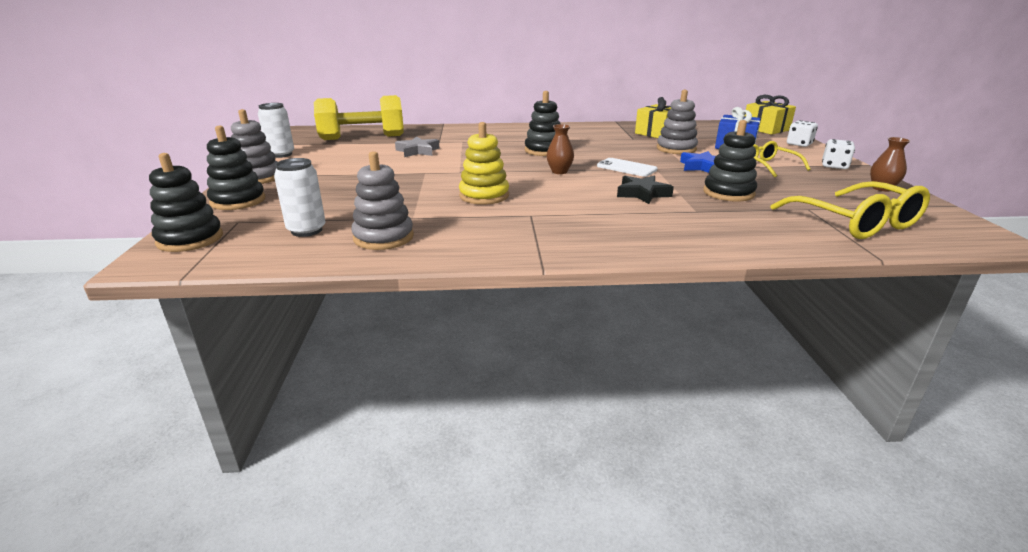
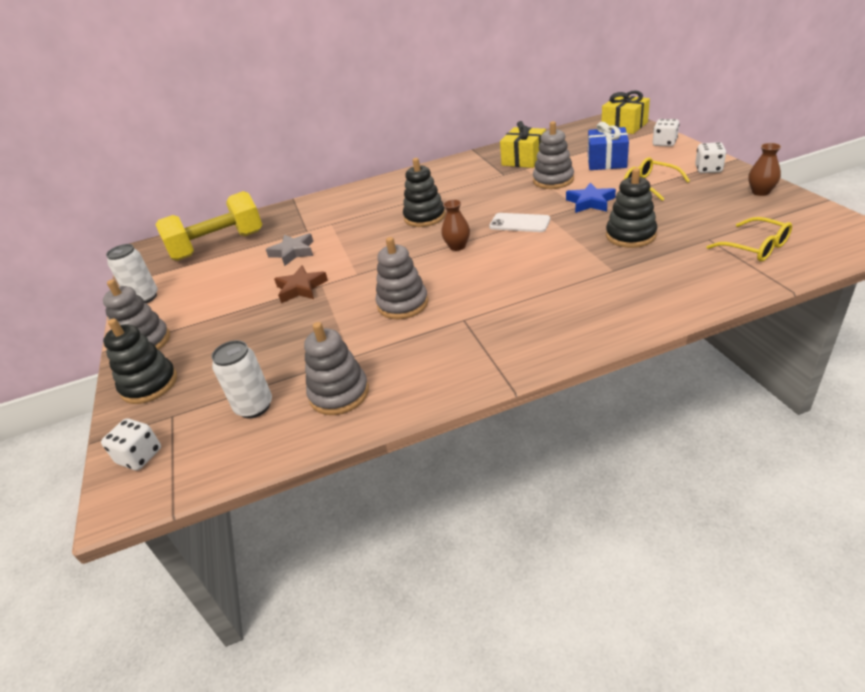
camera: 10 degrees left, 10 degrees up
black stacking toy [149,153,223,252] -> white dice [101,418,161,470]
yellow stacking toy [459,122,509,205] -> grey stacking toy [376,237,428,319]
black star [617,176,674,204] -> none
yellow glasses [770,181,930,239] -> yellow glasses [706,217,792,262], size x0.62
none -> brown star [274,265,328,303]

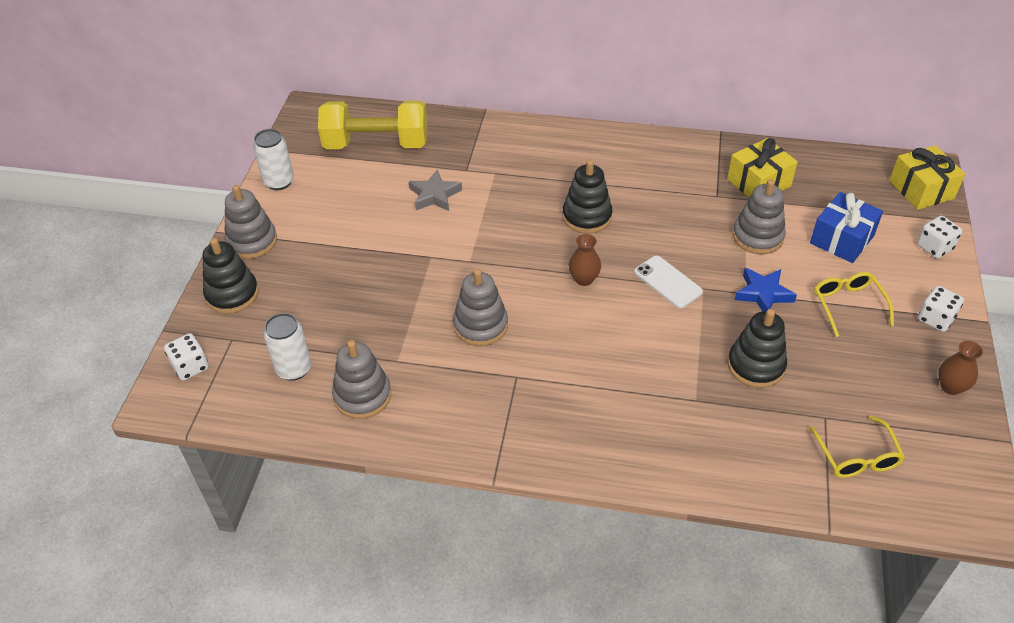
camera: 25 degrees right, 10 degrees up
brown star [274,265,328,303] -> none

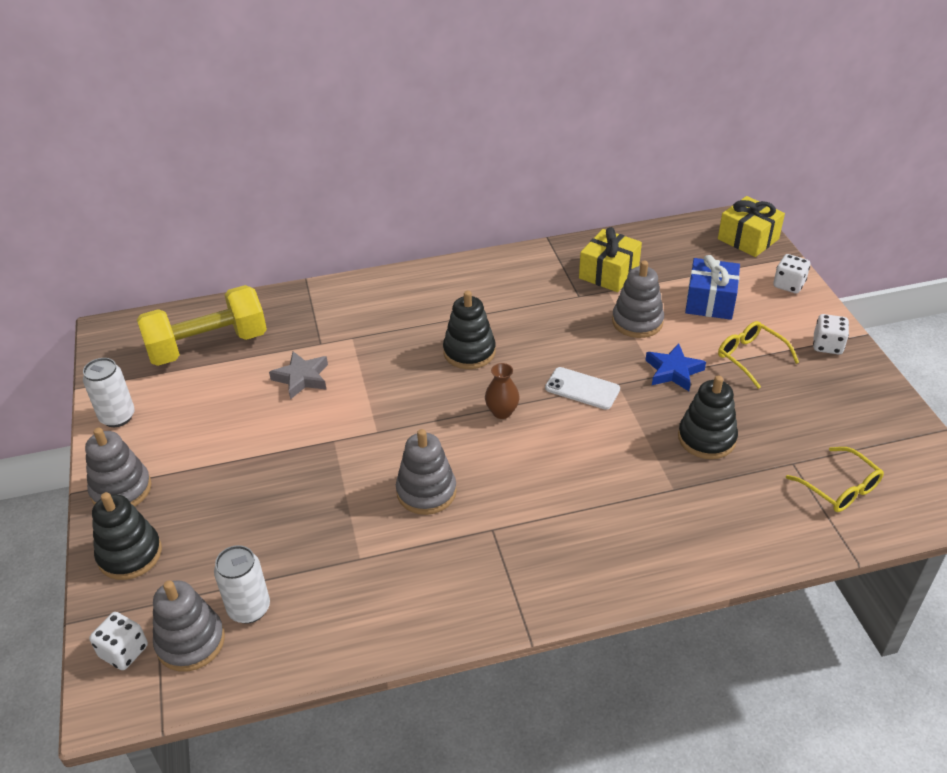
camera: 25 degrees left, 5 degrees down
grey stacking toy [332,340,391,419] -> grey stacking toy moved to [153,581,225,672]
brown vase [938,341,983,395] -> none

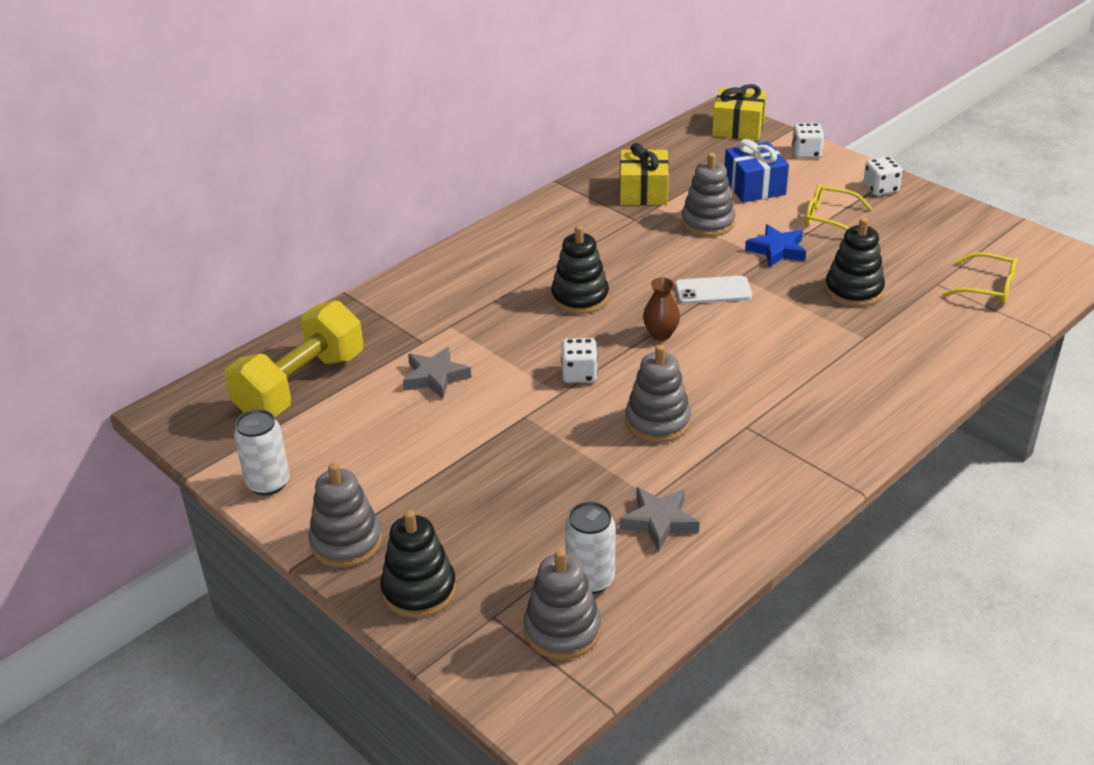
camera: 30 degrees left, 5 degrees down
white dice [89,612,148,670] -> white dice moved to [561,338,598,383]
none -> grey star [620,487,699,552]

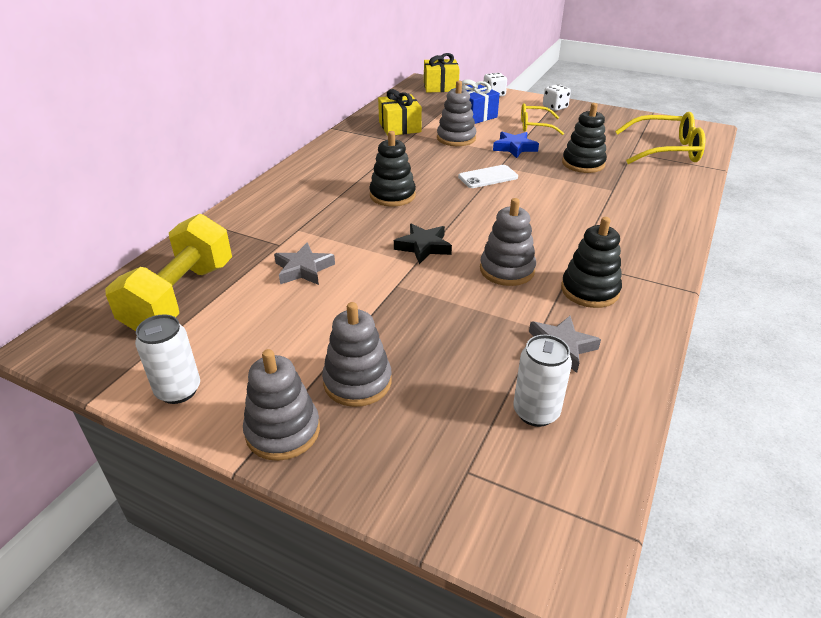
camera: 20 degrees left, 0 degrees up
black stacking toy [380,510,456,618] -> black stacking toy moved to [561,217,622,308]
grey stacking toy [524,549,601,660] -> grey stacking toy moved to [322,302,392,407]
white dice [561,338,598,383] -> black star [394,223,452,264]
brown vase [643,278,680,341] -> none
yellow glasses [942,252,1018,305] -> yellow glasses [615,112,705,164], size x1.62

